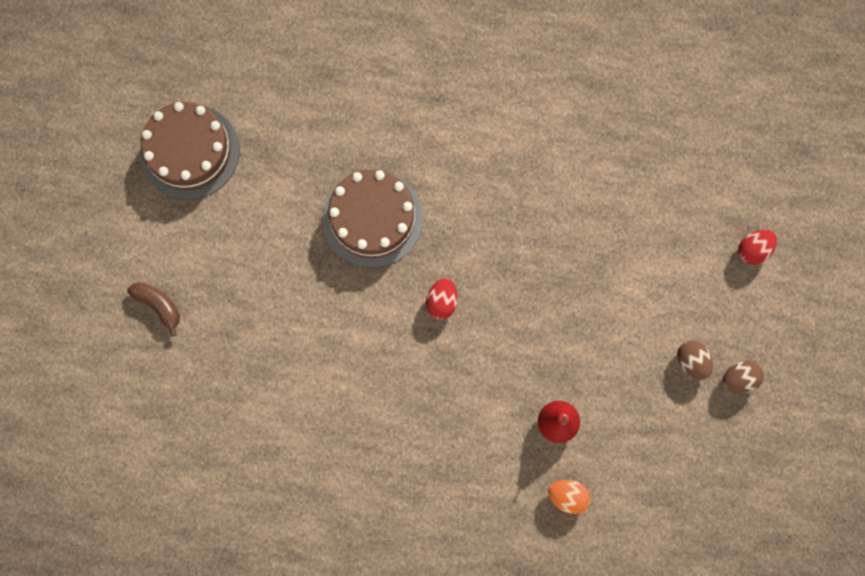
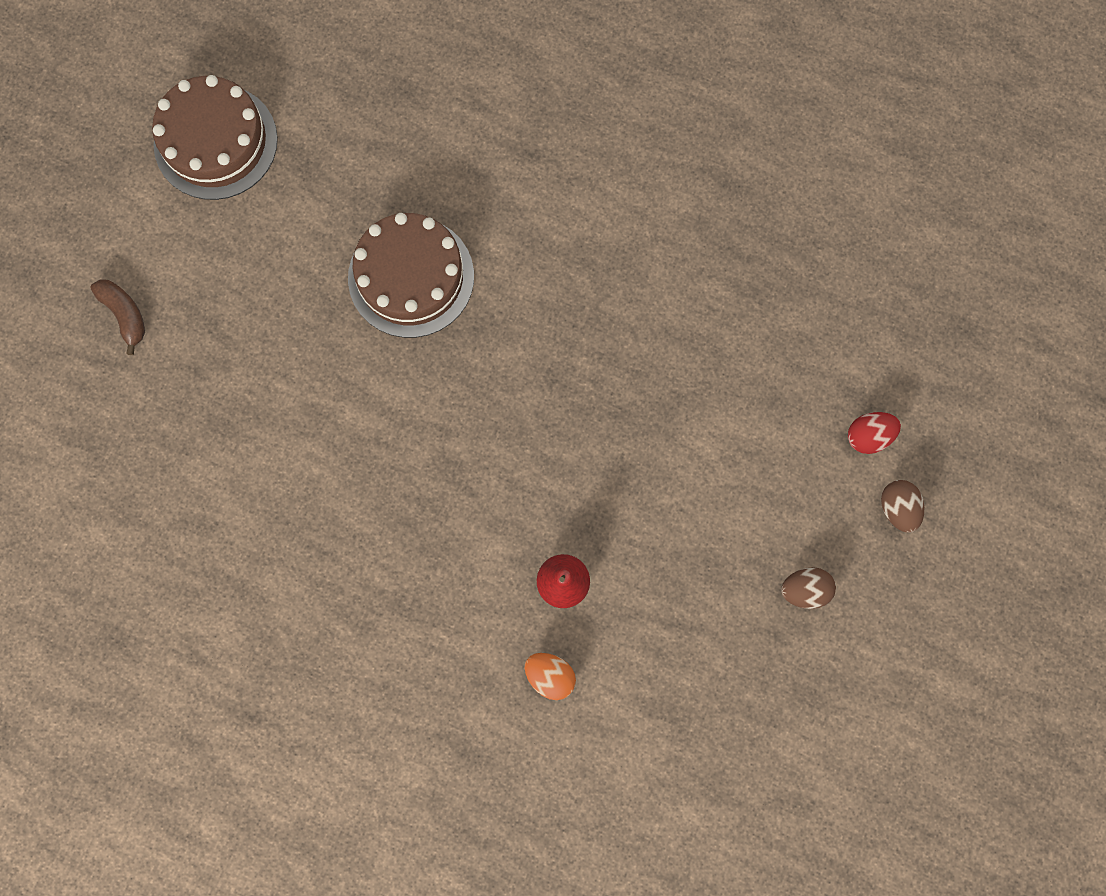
camera: 15 degrees right, 0 degrees up
red egg [426,278,458,320] -> none
brown egg [677,340,713,380] -> brown egg moved to [881,480,924,533]

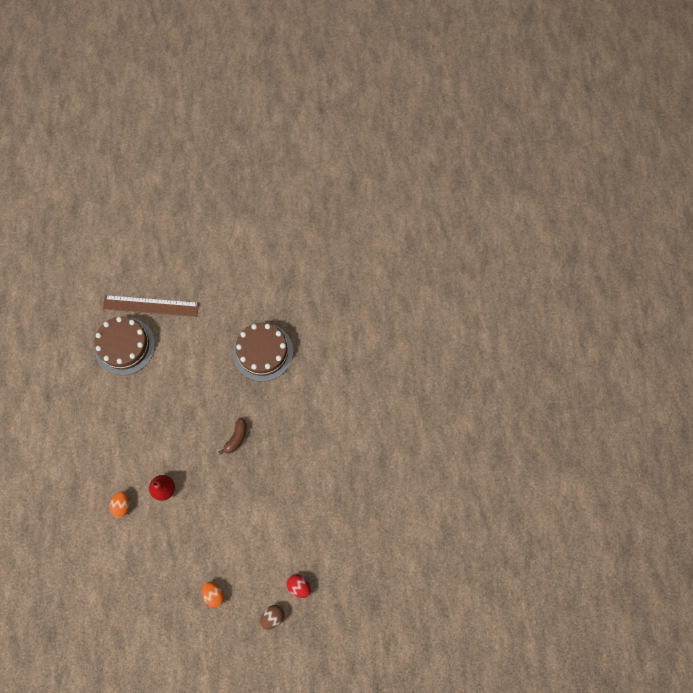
camera: 60 degrees right, 5 degrees down
brown banana [90,279,145,355] -> brown banana moved to [219,418,247,455]
brown cake [152,75,278,200] -> brown cake moved to [94,317,155,375]
brown egg [781,567,836,609] -> orange egg [202,582,225,608]
none -> brown ruler [103,295,199,317]

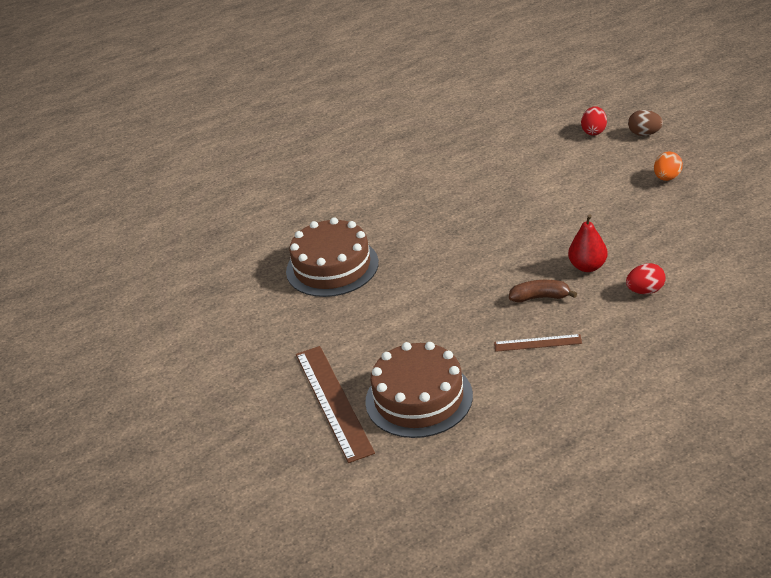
camera: 110 degrees left, 35 degrees down
orange egg [110,491,130,518] -> red egg [626,263,666,294]
brown banana [219,418,247,455] -> brown banana moved to [509,280,577,302]
none -> brown ruler [494,334,582,352]

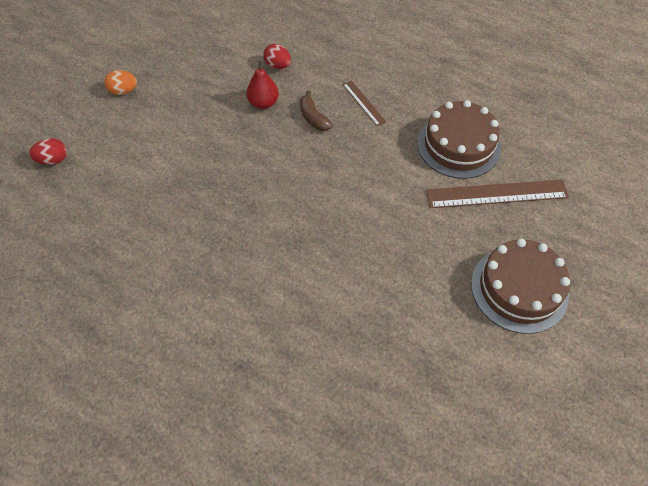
camera: 125 degrees left, 20 degrees up
brown cake [286,217,379,297] -> brown cake moved to [471,239,570,334]
brown ruler [296,346,375,463] -> brown ruler turned 45 degrees clockwise [426,180,569,208]
brown egg [628,110,663,136] -> none

